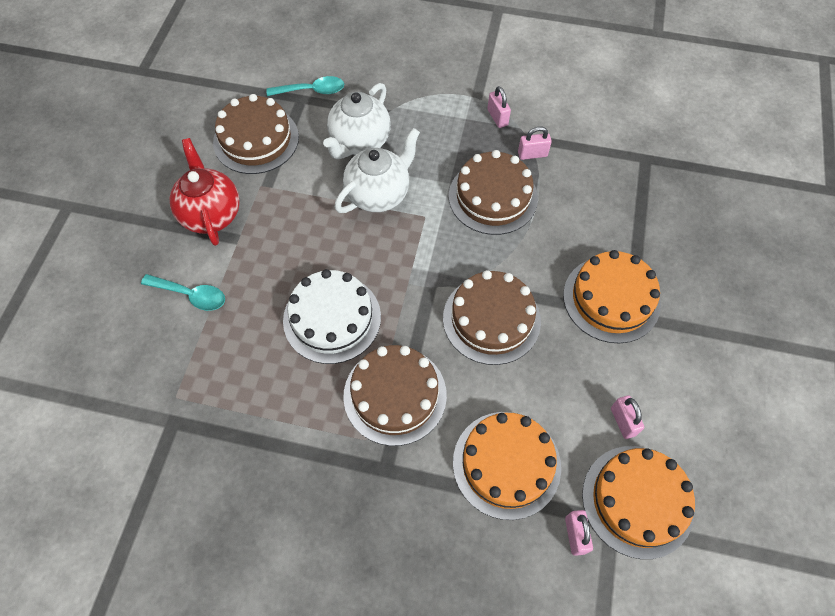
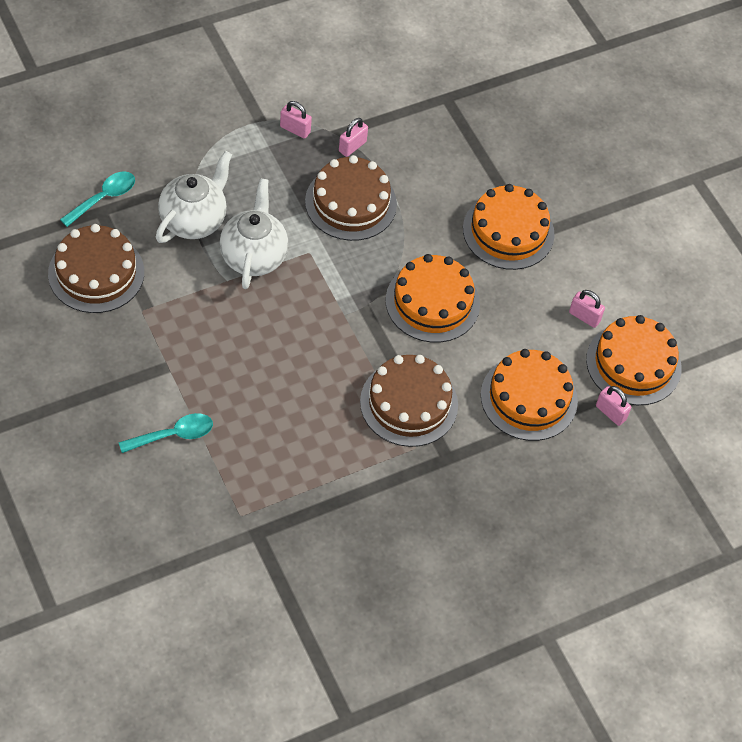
camera: 45 degrees left, 5 degrees down
red teapot [169,138,240,246] -> none
white cake [283,269,381,364] -> none
white teapot [323,83,391,159] -> white teapot turned 135 degrees counterclockwise [156,151,232,243]
brown cake [443,270,541,365] -> orange cake [385,254,480,343]

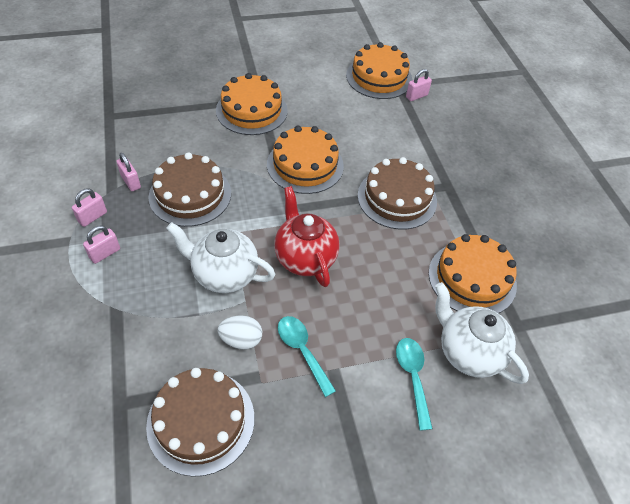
camera: 75 degrees left, 5 degrees down
turquoise spoon [60,171,135,227] -> turquoise spoon moved to [278,316,336,397]
white teapot [156,151,232,243] -> white teapot moved to [435,282,529,384]
orange cake [481,349,578,441] -> orange cake moved to [428,234,517,313]
pink padlock [569,290,605,328] -> pink padlock moved to [83,226,120,264]
none -> white egg [218,316,262,350]
none -> red teapot [274,186,340,287]

